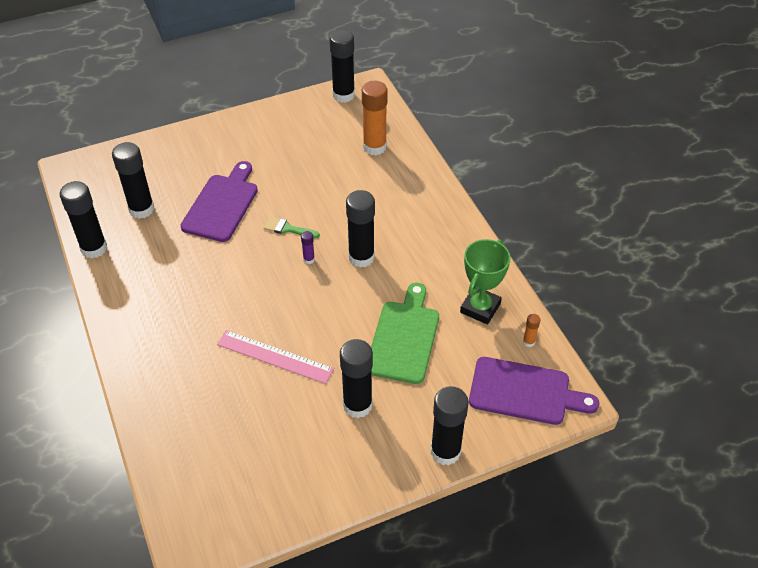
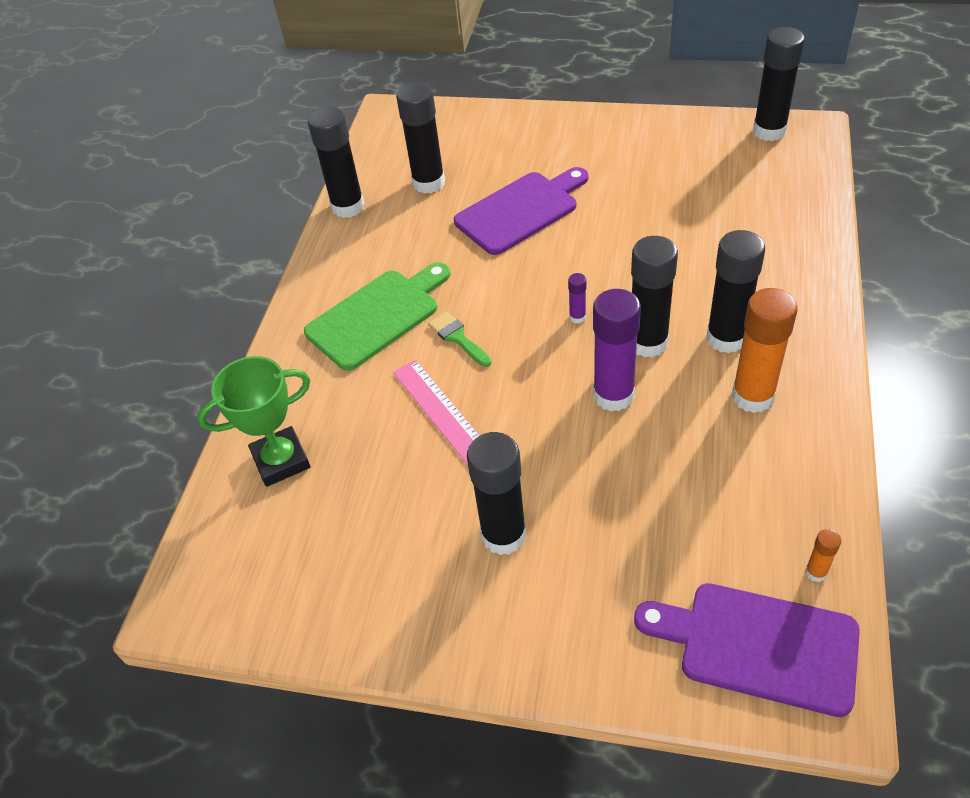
camera: 40 degrees right, 0 degrees up
green brush [264,217,320,238] -> green brush moved to [428,312,492,367]
orange glue stick [362,81,388,155] -> orange glue stick moved to [731,288,798,413]
green cutting board [371,283,439,384] -> green cutting board moved to [304,262,451,371]
black glue stick [431,386,469,465] -> black glue stick moved to [706,230,765,353]
green trophy [460,239,511,324] -> green trophy moved to [198,356,310,487]
purple cutting board [469,357,599,425] -> purple cutting board turned 150 degrees clockwise [634,583,860,717]
none -> purple glue stick [593,289,641,411]

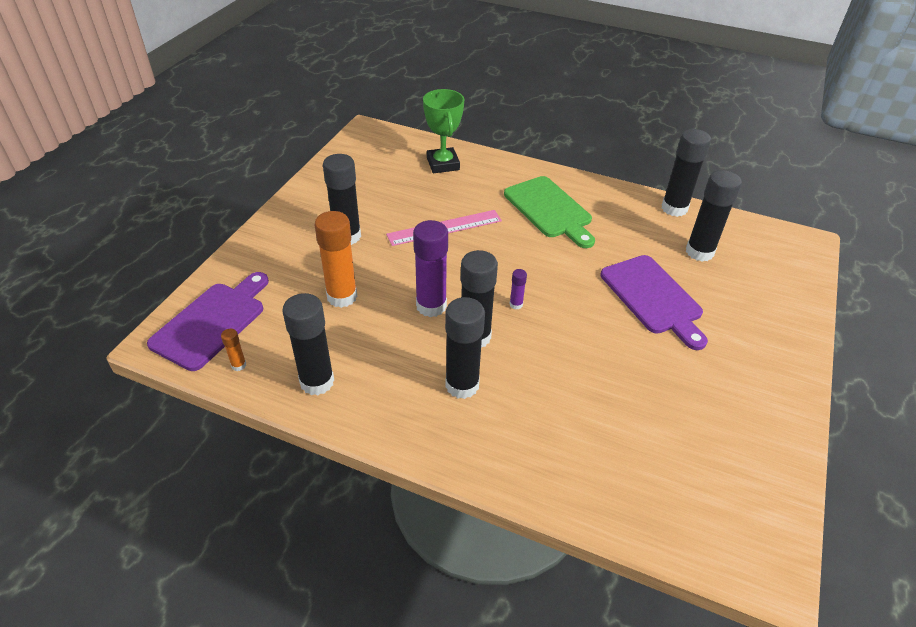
camera: 95 degrees right, 5 degrees down
green brush [428,312,492,367] -> none
orange glue stick [731,288,798,413] -> orange glue stick moved to [314,211,358,308]
black glue stick [753,27,805,141] -> black glue stick moved to [282,293,334,395]

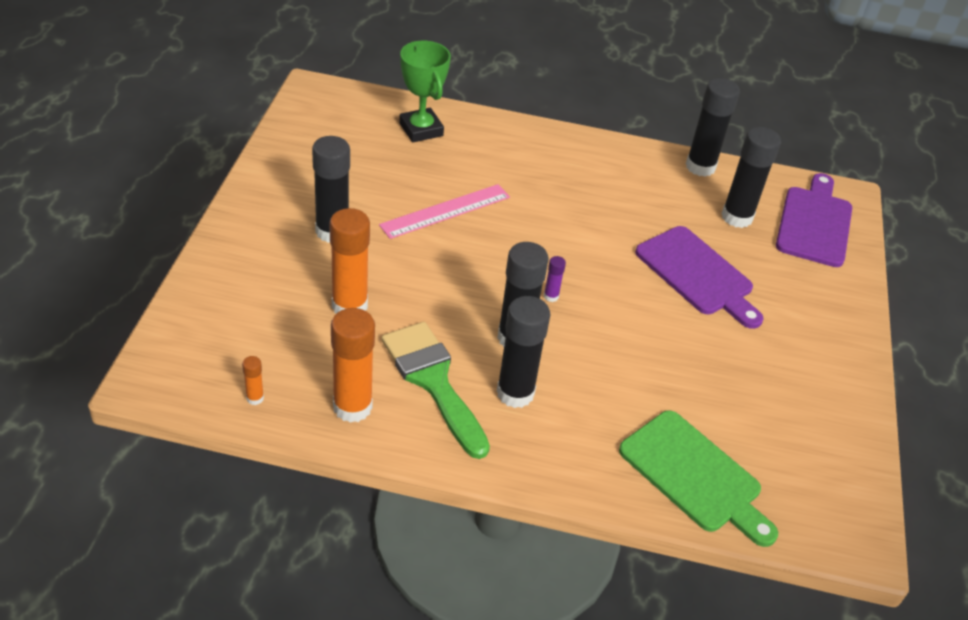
camera: 15 degrees left, 0 degrees up
purple cutting board [147,272,269,371] -> purple cutting board moved to [776,173,852,267]
black glue stick [282,293,334,395] -> orange glue stick [331,308,375,423]
purple glue stick [413,220,448,317] -> none
green cutting board [504,176,595,248] -> green cutting board moved to [619,410,778,547]
none -> green brush [381,322,490,459]

